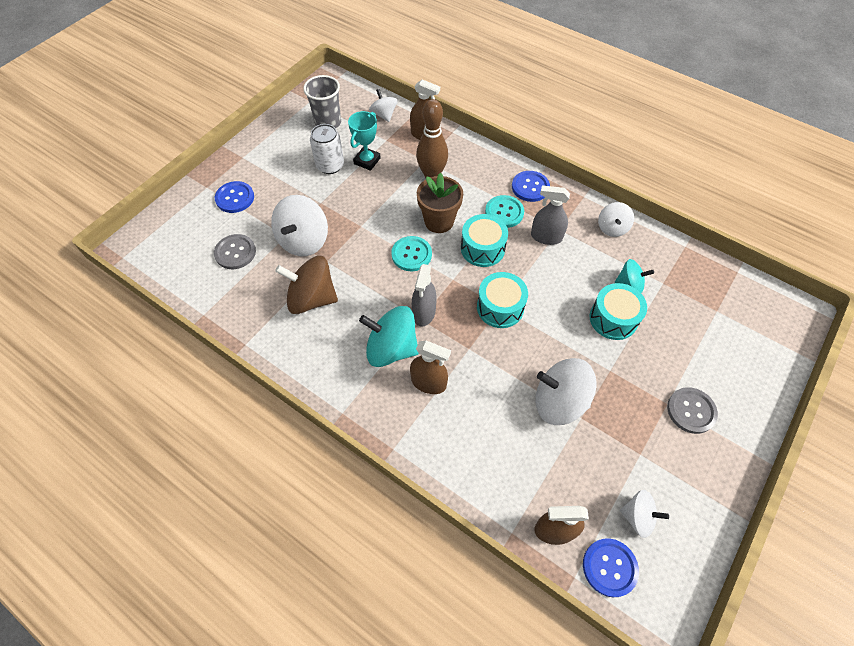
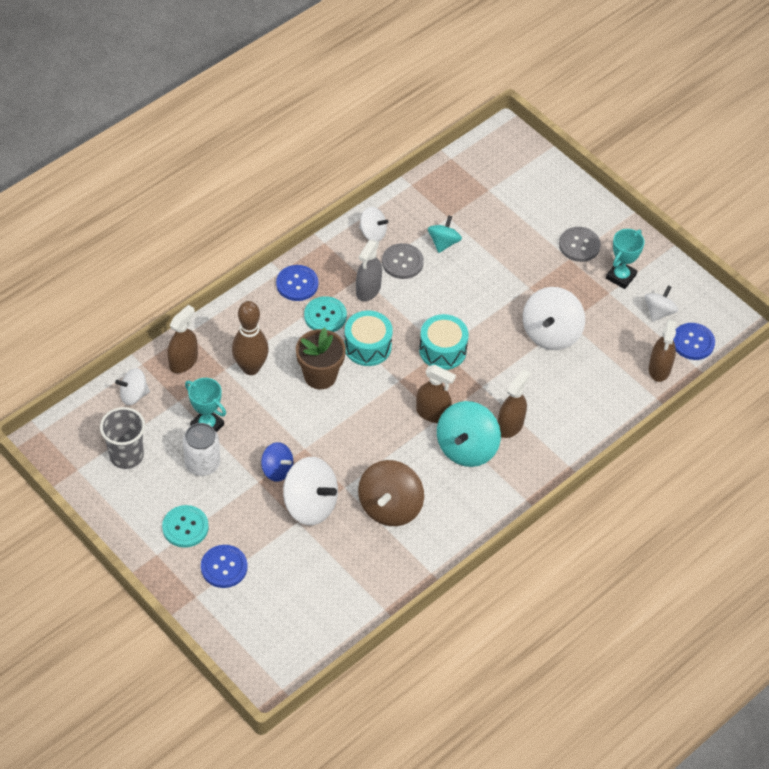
camera: 80 degrees left, 5 degrees down
grey button [214,234,256,269] -> grey button moved to [382,243,424,279]
turquoise button [391,236,432,271] -> turquoise button moved to [162,505,209,548]
grey spray bottle [412,264,436,327] -> brown spray bottle [416,365,456,423]
turquoise drum [590,283,647,340] -> none
none -> blue spinning top [261,442,293,482]
none -> turquoise trophy [606,229,645,289]

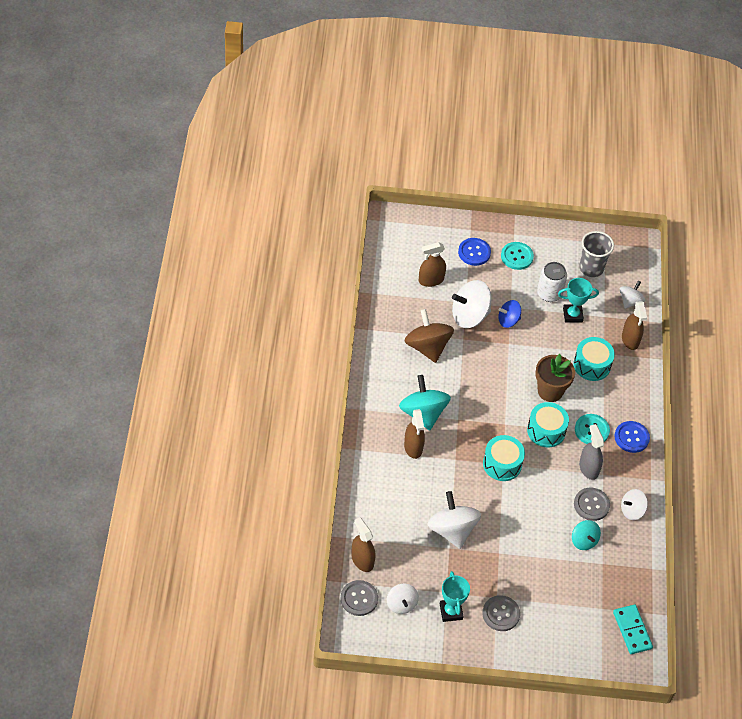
camera: 135 degrees right, 0 degrees up
brown bowling pin [232,301,269,375] -> turquoise drum [573,337,615,381]
brown spray bottle [416,365,456,423] -> brown spray bottle moved to [419,242,446,287]
blue button [673,323,715,360] -> grey button [341,580,378,616]
none -> turquoise domino [613,604,653,654]

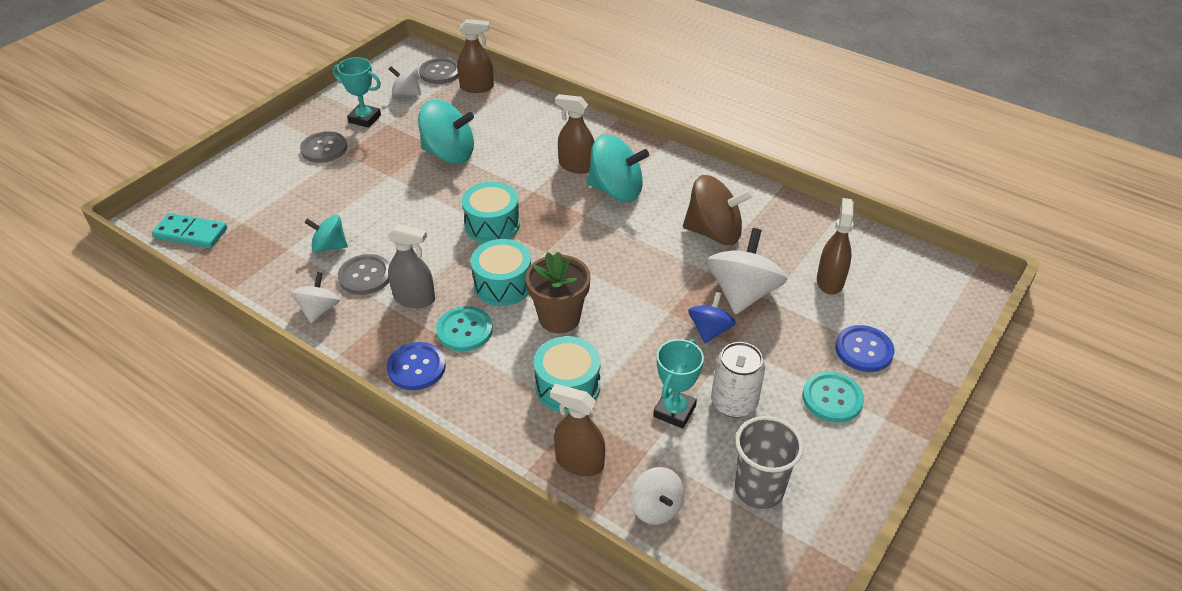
camera: 125 degrees right, 10 degrees down
white spinning top [427,491,481,549] -> turquoise spinning top [418,100,474,164]

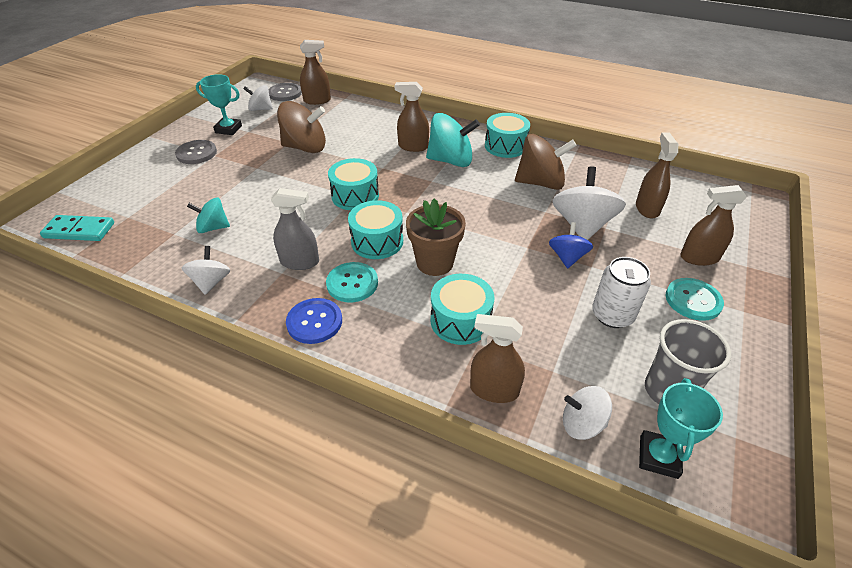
camera: 10 degrees left, 0 degrees up
grey button [338,254,390,295] -> none
turquoise spinning top [418,100,474,164] -> brown spinning top [277,101,326,153]
white spinning top [631,467,684,525] -> white spinning top turned 135 degrees clockwise [563,386,612,440]
turquoise trophy [653,339,704,429] -> turquoise trophy moved to [639,378,723,479]
blue button [835,325,894,372] -> brown spray bottle [680,185,747,266]
none -> turquoise drum [485,113,530,158]

